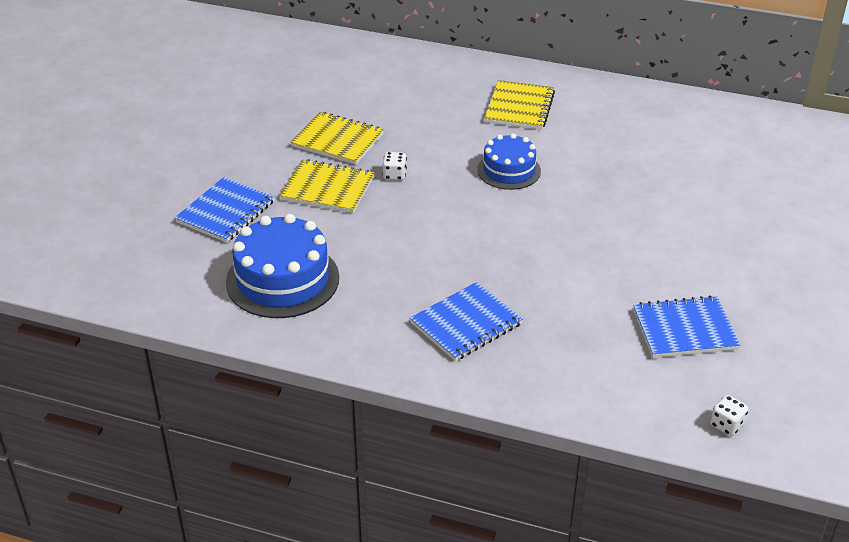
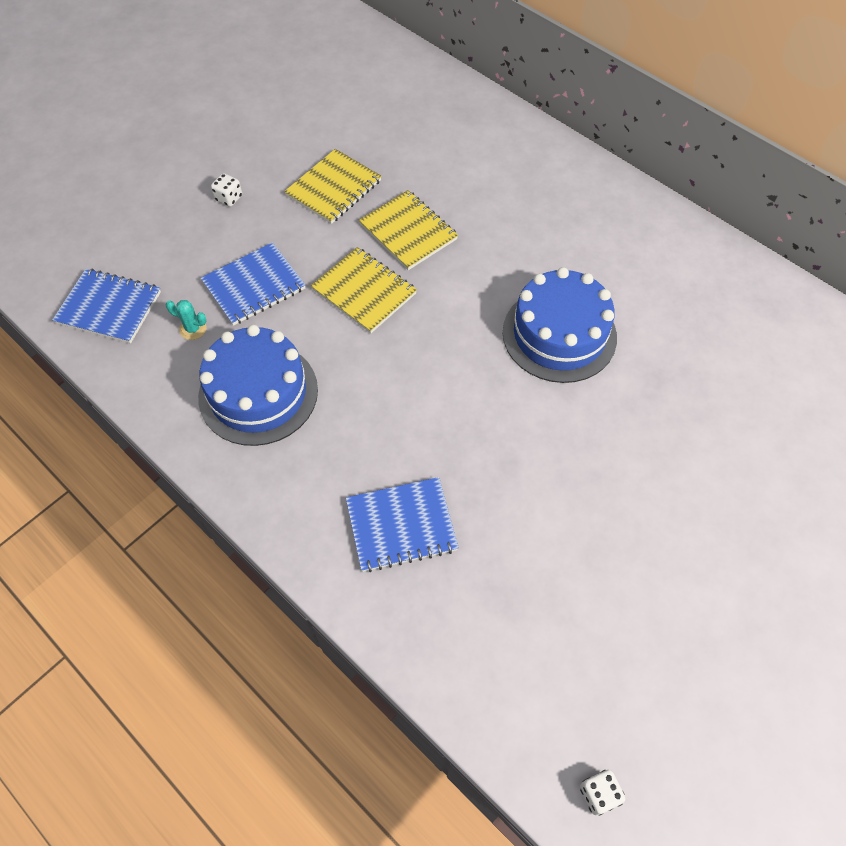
camera: 25 degrees right, 20 degrees up
white dice [383,152,407,180] -> white dice moved to [211,173,242,207]
blue cake [477,133,541,190] -> blue cake [503,267,617,383], size x1.60
yellow notebook [485,80,555,130] -> yellow notebook moved to [284,149,381,224]
blue notebook [633,296,741,358] -> blue notebook moved to [52,269,161,344]
none -> turquoise cactus [166,300,207,340]

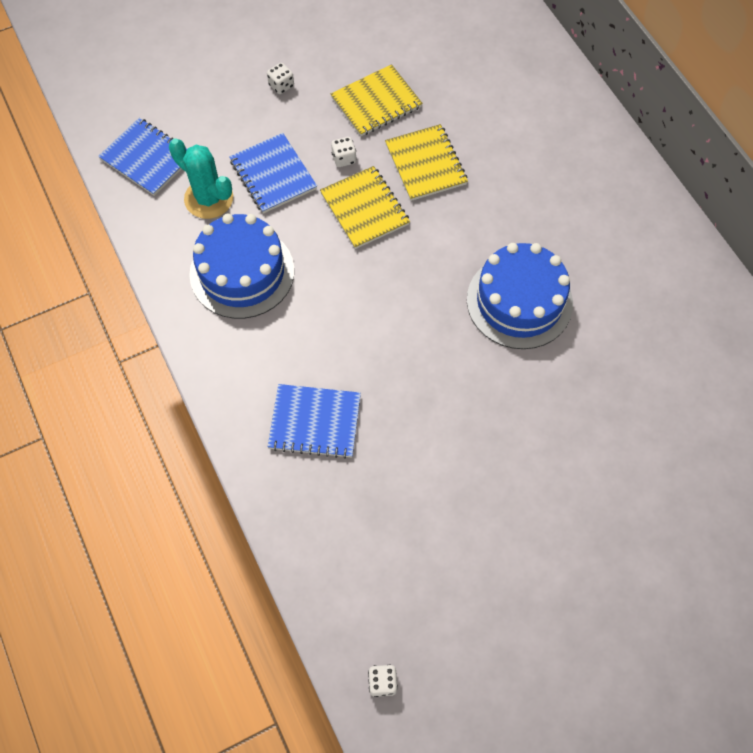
camera: 20 degrees right, 5 degrees up
turquoise cactus [166,300,207,340] -> turquoise cactus [169,138,233,219], size x2.04
blue notebook [201,242,306,326] -> blue notebook turned 75 degrees clockwise [229,133,317,214]
none -> white dice [331,137,357,167]

